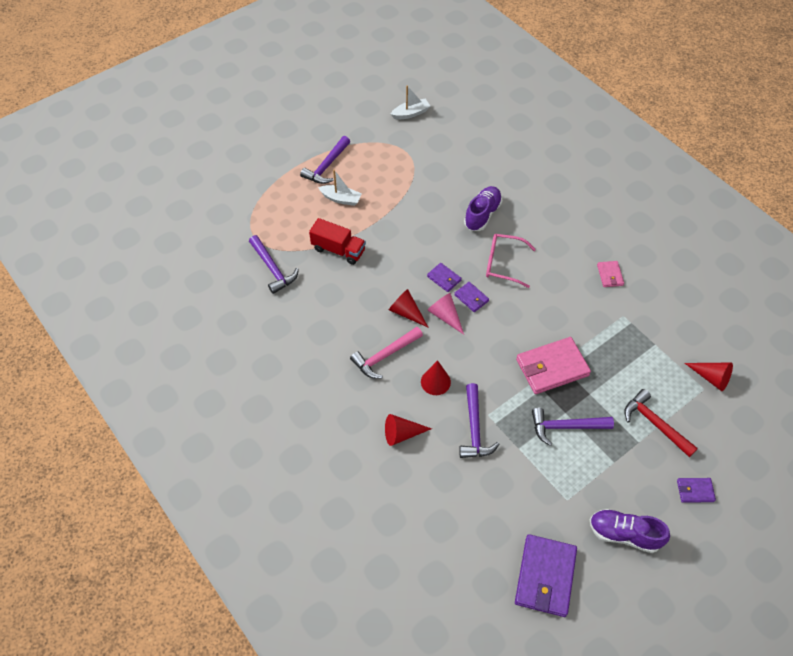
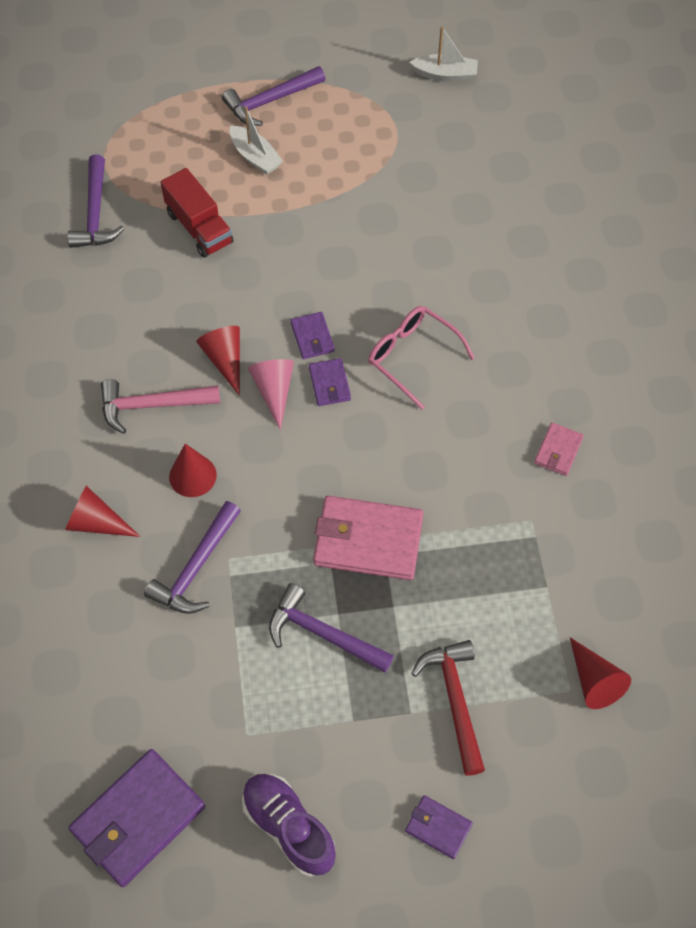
camera: 30 degrees right, 5 degrees up
purple shoe [464,186,502,231] -> none

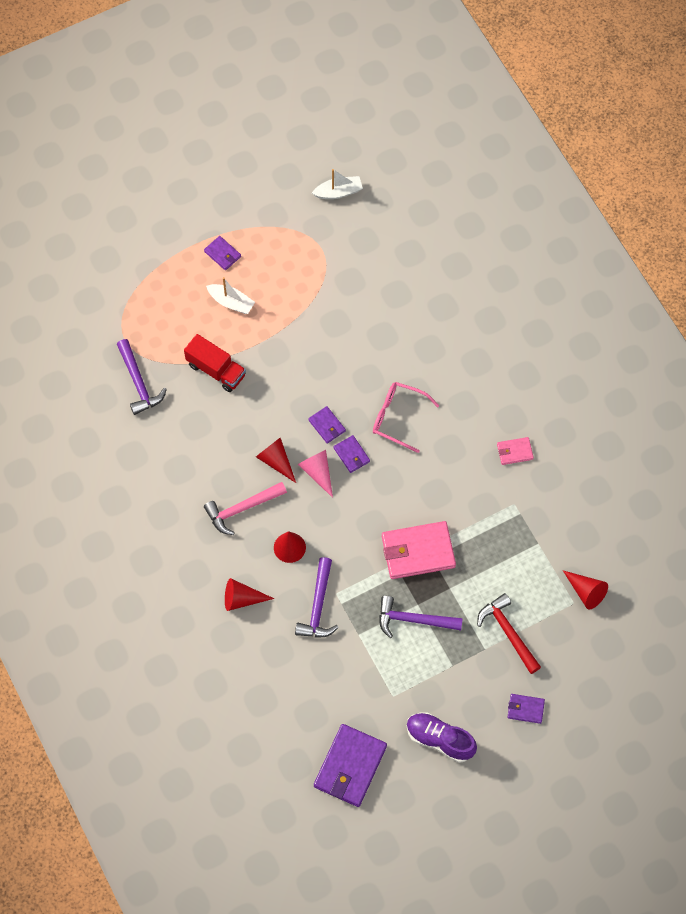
camera: 20 degrees left, 5 degrees up
purple hammer [222,66,325,126] -> purple wallet [204,236,241,270]
pink wallet [534,423,584,476] -> pink wallet turned 75 degrees clockwise [497,437,534,465]

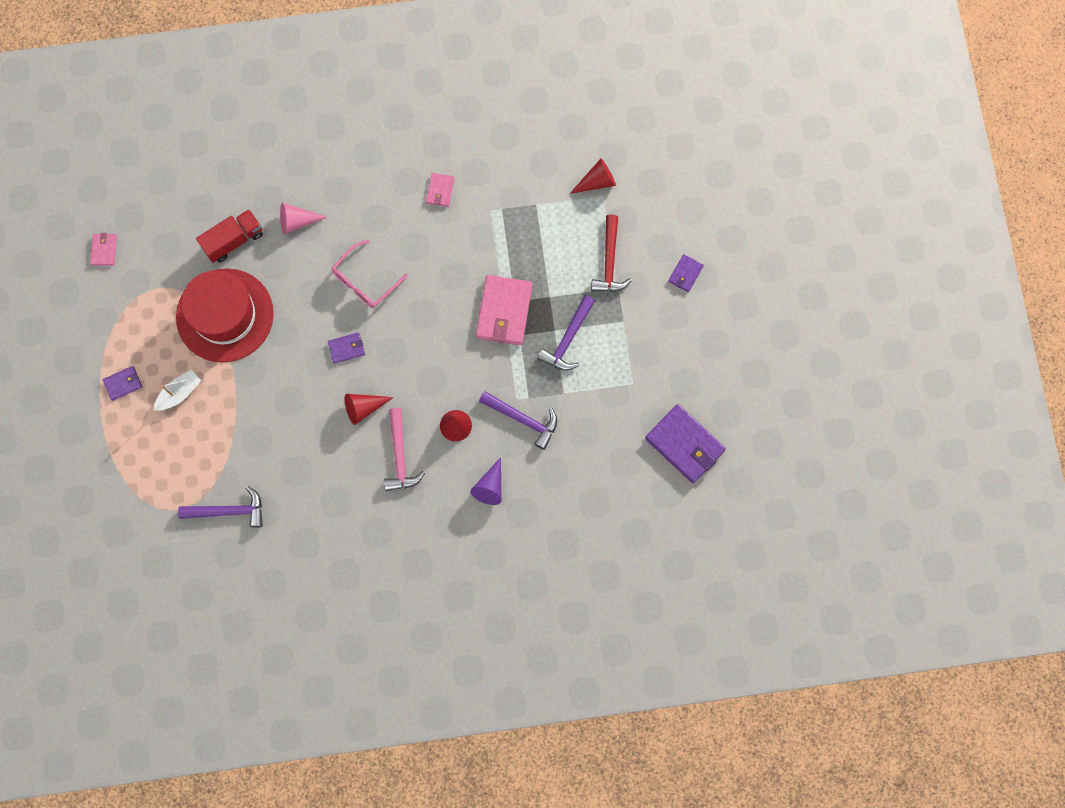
camera: 70 degrees left, 10 degrees up
red truck [184,334,246,392] -> red truck moved to [196,209,263,263]
red cone [225,578,274,611] -> purple cone [470,457,501,505]
pink cone [298,450,333,498] -> pink cone moved to [280,203,327,234]
white boat [312,169,363,199] -> pink wallet [90,233,117,266]
purple wallet [334,435,370,473] -> none
purple shoe [407,713,477,763] -> none
red hammer [477,593,541,674] -> red hammer turned 75 degrees counterclockwise [591,214,632,292]
none -> red hat [176,268,274,363]

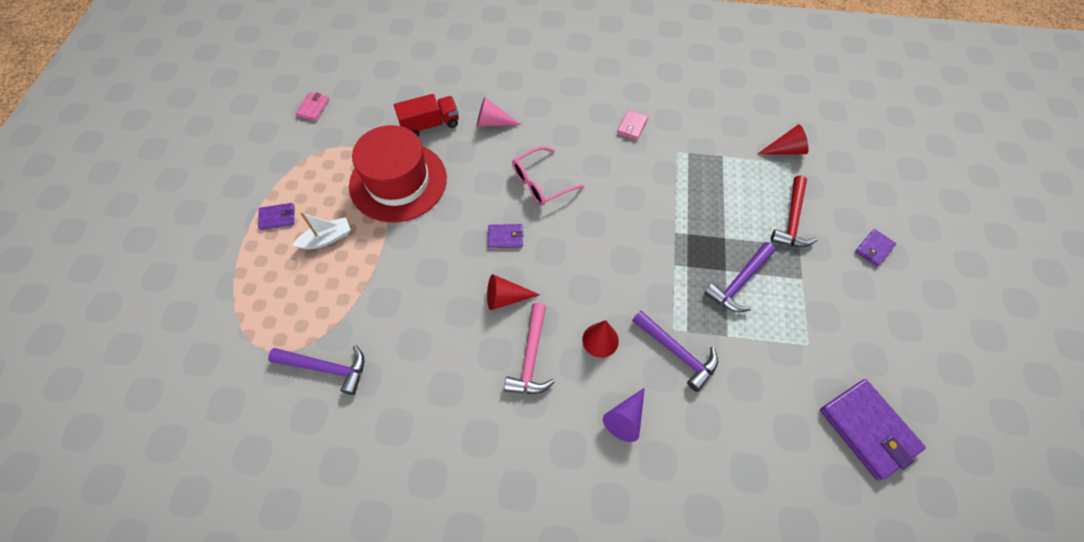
camera: 15 degrees right, 15 degrees down
pink wallet [476,275,533,345] -> none

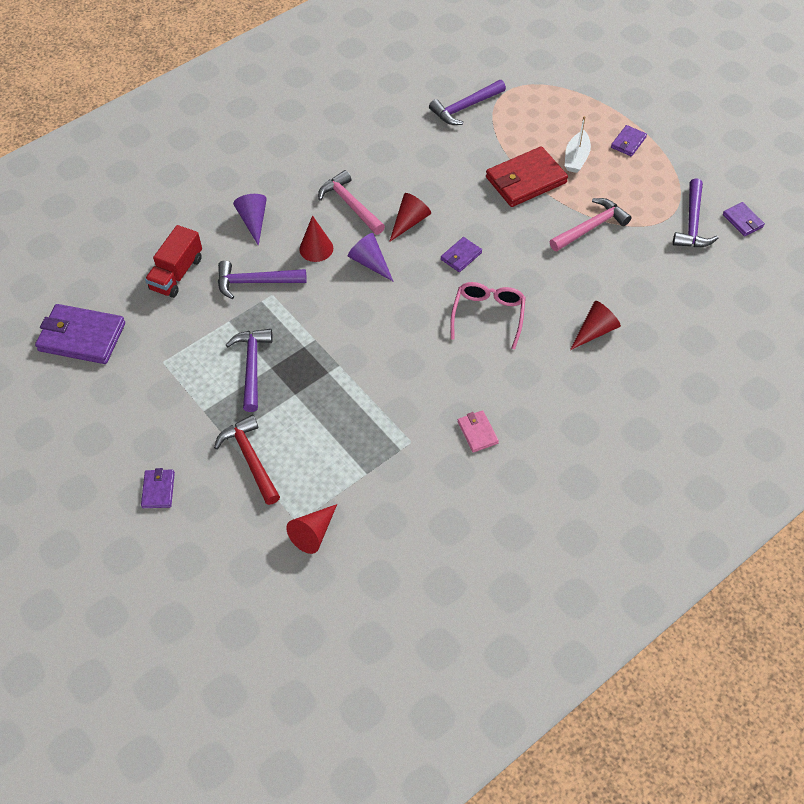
camera: 135 degrees right, 5 degrees down
pink wallet [296,92,329,121] -> purple wallet [723,202,765,236]
red hat [349,125,447,223] -> pink hammer [550,198,631,251]
red truck [394,94,459,136] -> red truck moved to [145,225,202,298]
pink cone [477,97,522,127] -> red cone [570,301,621,350]
none -> purple cone [348,233,394,282]
none -> red wallet [486,146,568,207]
none -> purple hammer [673,178,718,247]

